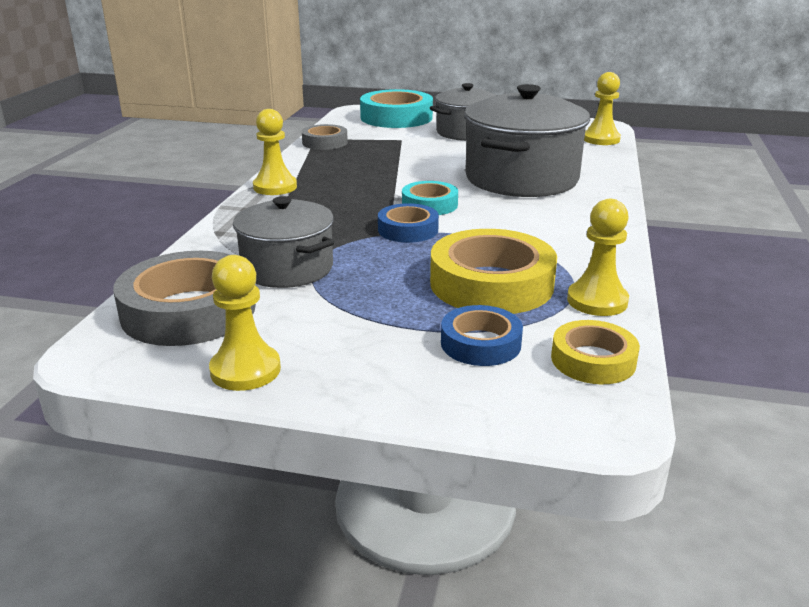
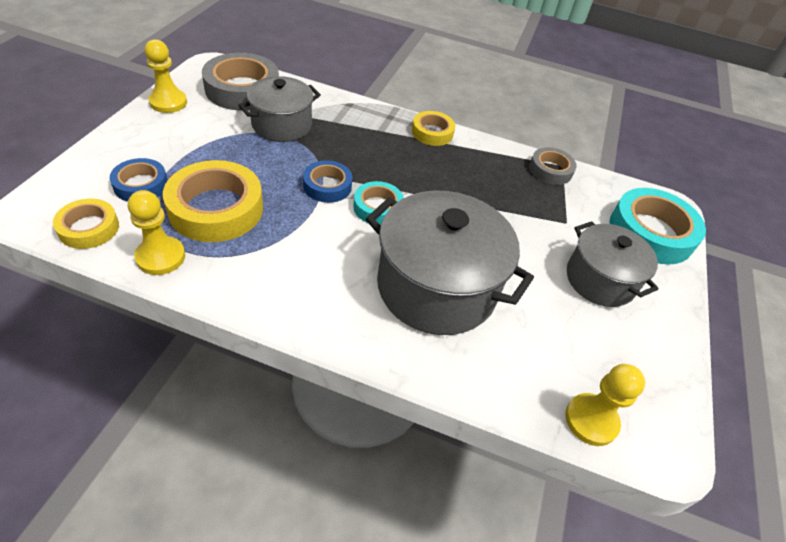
camera: 90 degrees right, 20 degrees up
yellow pawn [253,109,297,195] -> yellow tape [412,111,455,146]

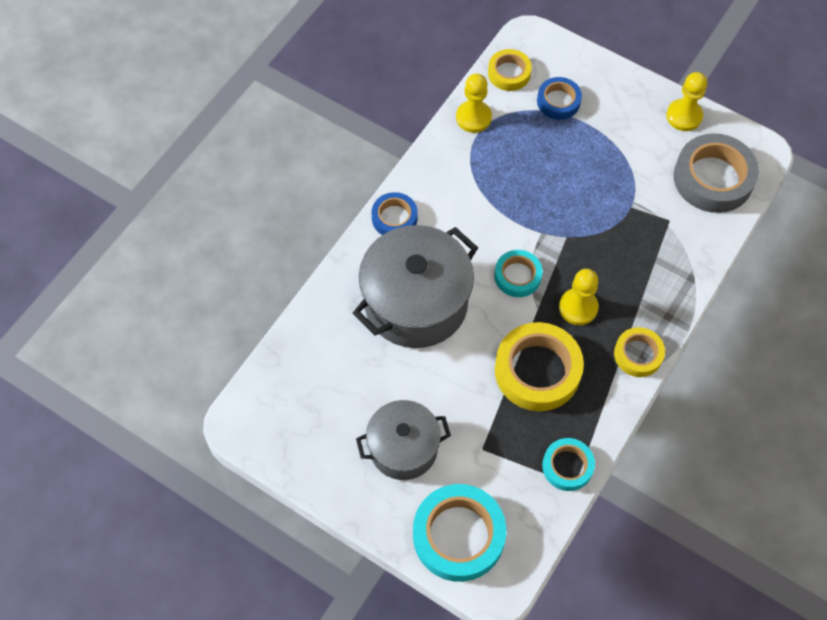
camera: 110 degrees right, 15 degrees up
yellow tape [163,160,263,242] -> yellow tape moved to [495,322,584,411]
grey pot [239,76,321,142] -> none
blue tape [303,161,352,203] -> blue tape moved to [371,192,418,235]
grey tape [529,147,577,185] -> turquoise tape [542,438,595,491]
yellow pawn [565,364,645,446] -> yellow pawn moved to [559,269,599,325]

